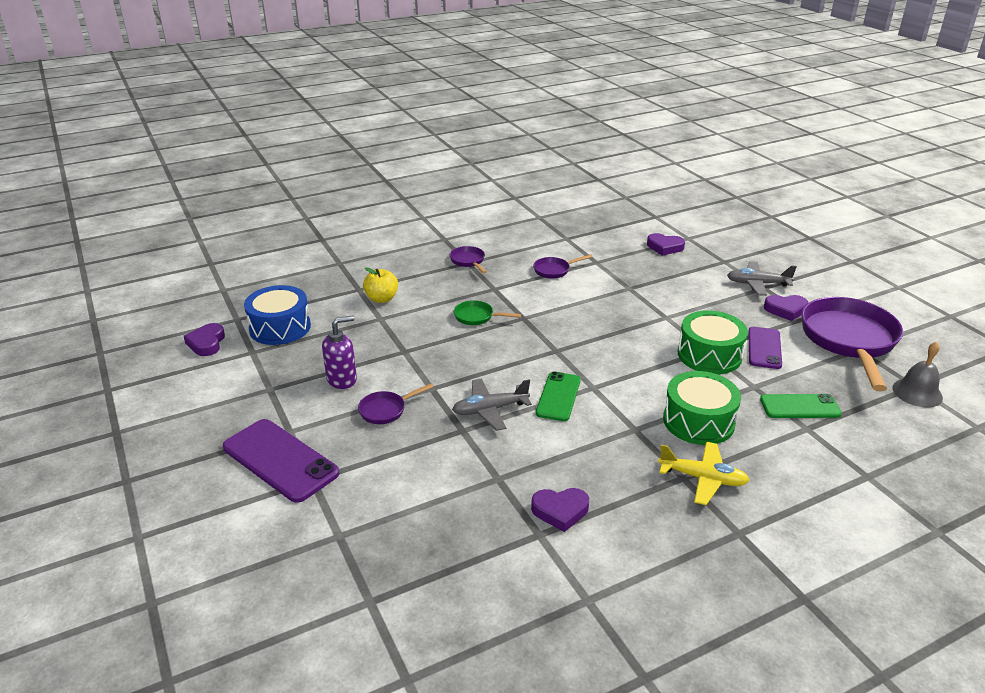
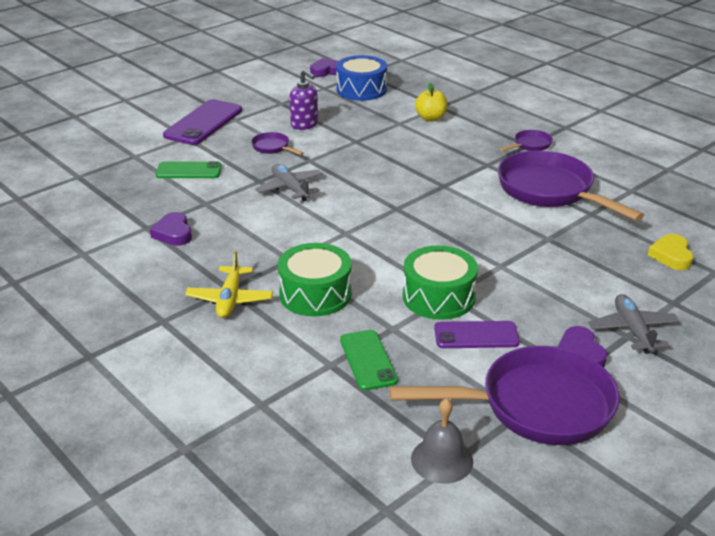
camera: 75 degrees right, 0 degrees up
green pan [454,300,521,325] -> none
purple pan [533,254,592,279] -> purple pan [498,151,644,221], size x2.32
green phone [536,372,581,421] -> green phone moved to [156,161,222,178]
purple heart [647,233,685,256] -> yellow heart [648,234,693,270]

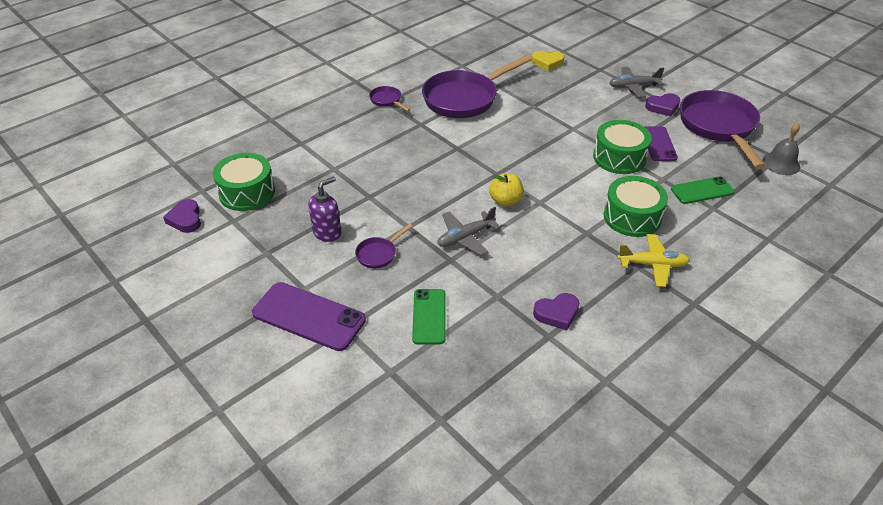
camera: 90 degrees left, 10 degrees up
blue drum [336,55,387,101] -> green drum [213,153,275,211]
yellow apple [415,83,448,122] -> yellow apple moved to [489,173,524,207]

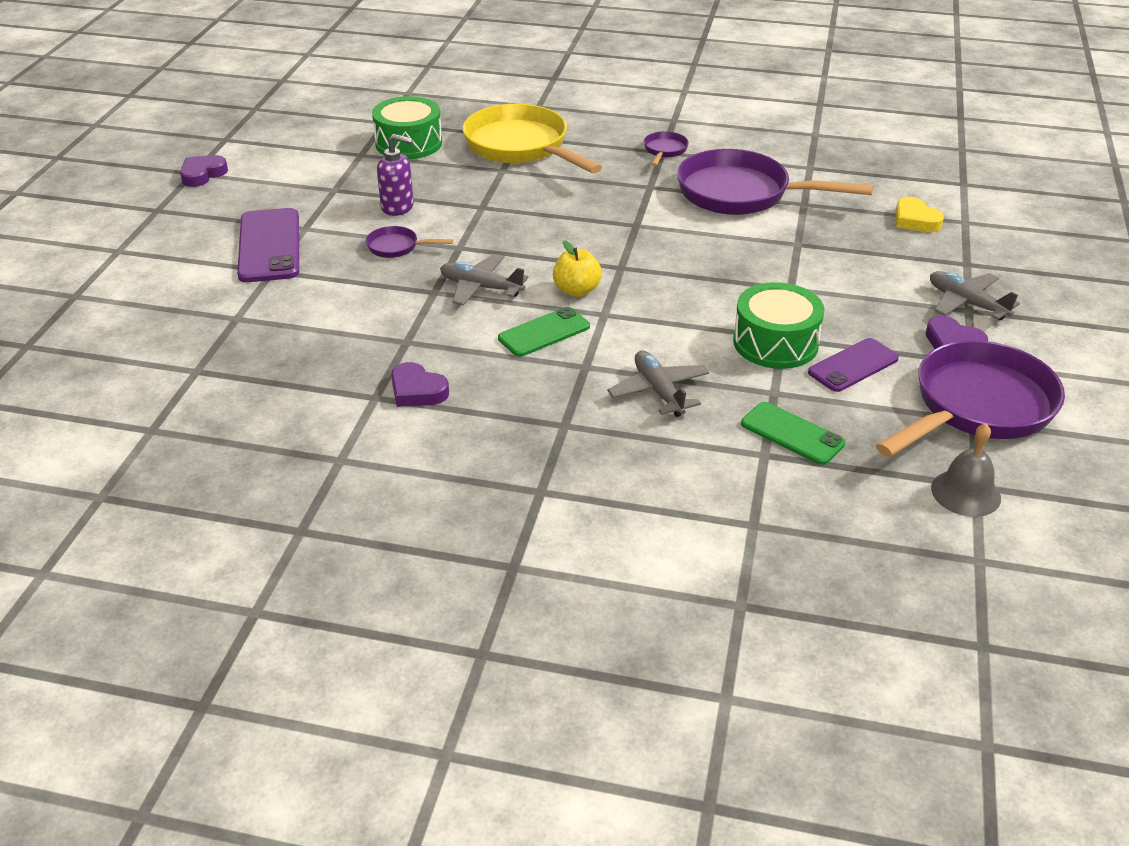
camera: 55 degrees right, 5 degrees down
purple heart [163,199,201,233] -> purple heart moved to [180,155,228,187]
green phone [412,289,445,344] -> green phone moved to [498,307,590,357]
green drum [604,176,668,237] -> grey plane [607,351,709,417]
yellow plane [617,234,690,287] -> none
none -> yellow pan [463,104,602,173]

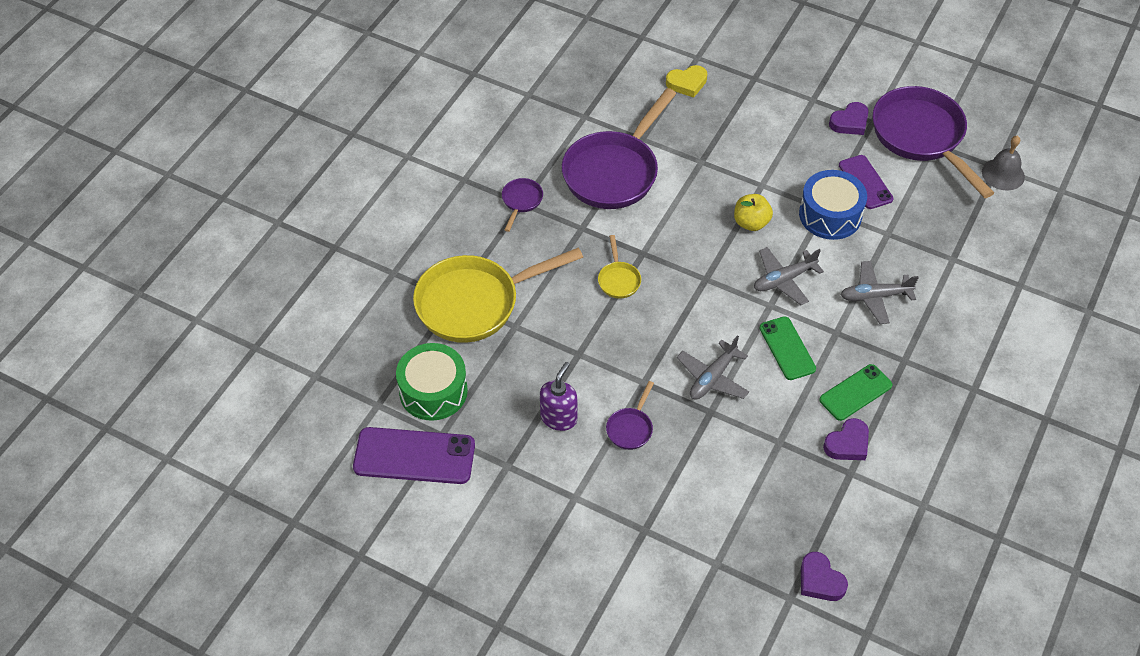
camera: 75 degrees left, 15 degrees up
purple heart [180,155,228,187] -> purple heart moved to [801,552,848,601]
purple phone [237,208,299,282] -> purple phone moved to [353,427,475,484]
yellow apple [553,241,602,297] -> yellow apple moved to [734,194,773,231]
purple pan [644,131,689,166] -> purple pan turned 75 degrees clockwise [502,178,543,232]
green drum [733,282,825,369] -> blue drum [799,170,867,240]
green phone [741,402,845,465] -> green phone moved to [819,364,893,421]
grey plane [930,271,1020,320] -> grey plane moved to [754,247,824,305]
none -> yellow pan [598,235,641,299]

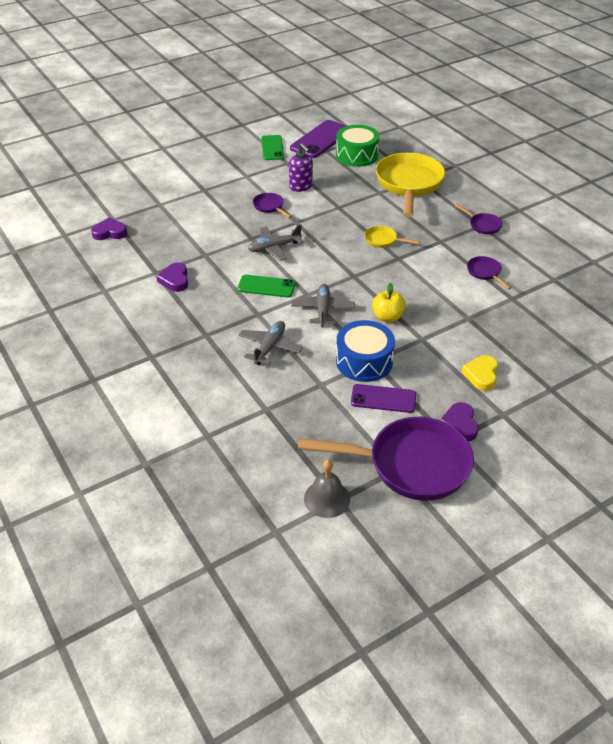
camera: 120 degrees right, 10 degrees down
purple pan [562,88,676,209] -> purple pan [467,256,512,290], size x0.43
yellow heart [666,65,707,98] -> yellow heart moved to [462,355,498,391]
grey plane [677,335,749,400] -> grey plane turned 90 degrees counterclockwise [248,225,304,261]
green phone [819,364,893,421] -> green phone moved to [261,135,284,160]

